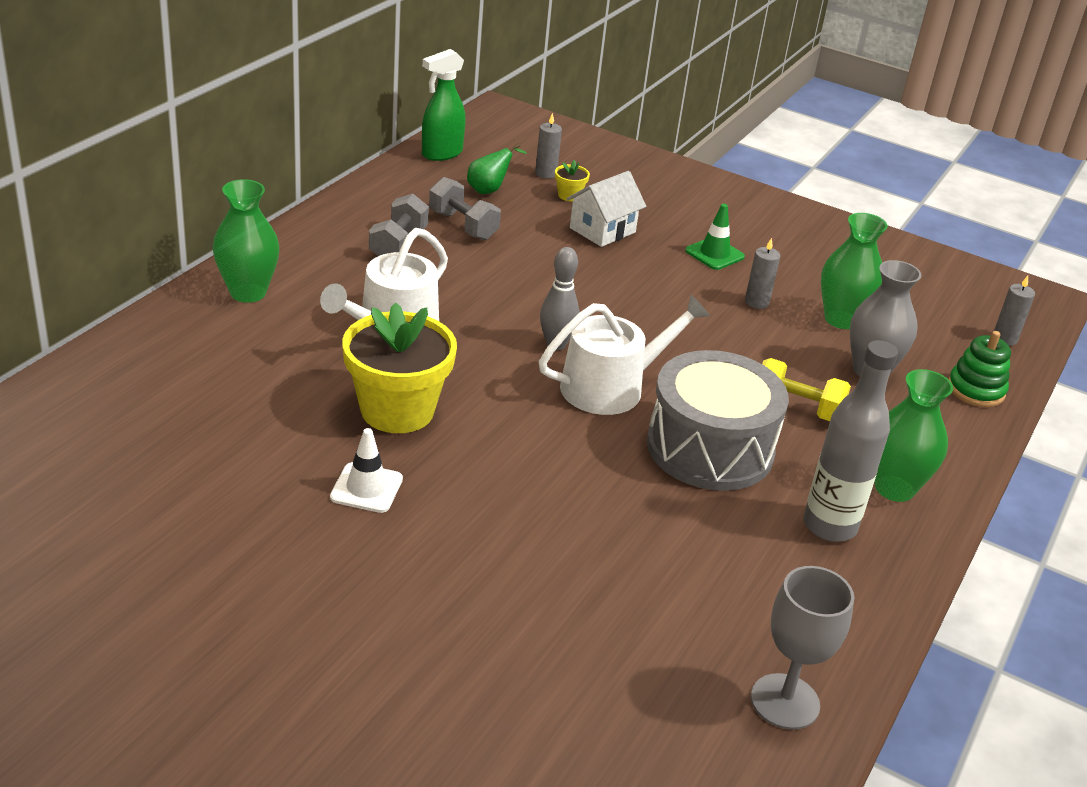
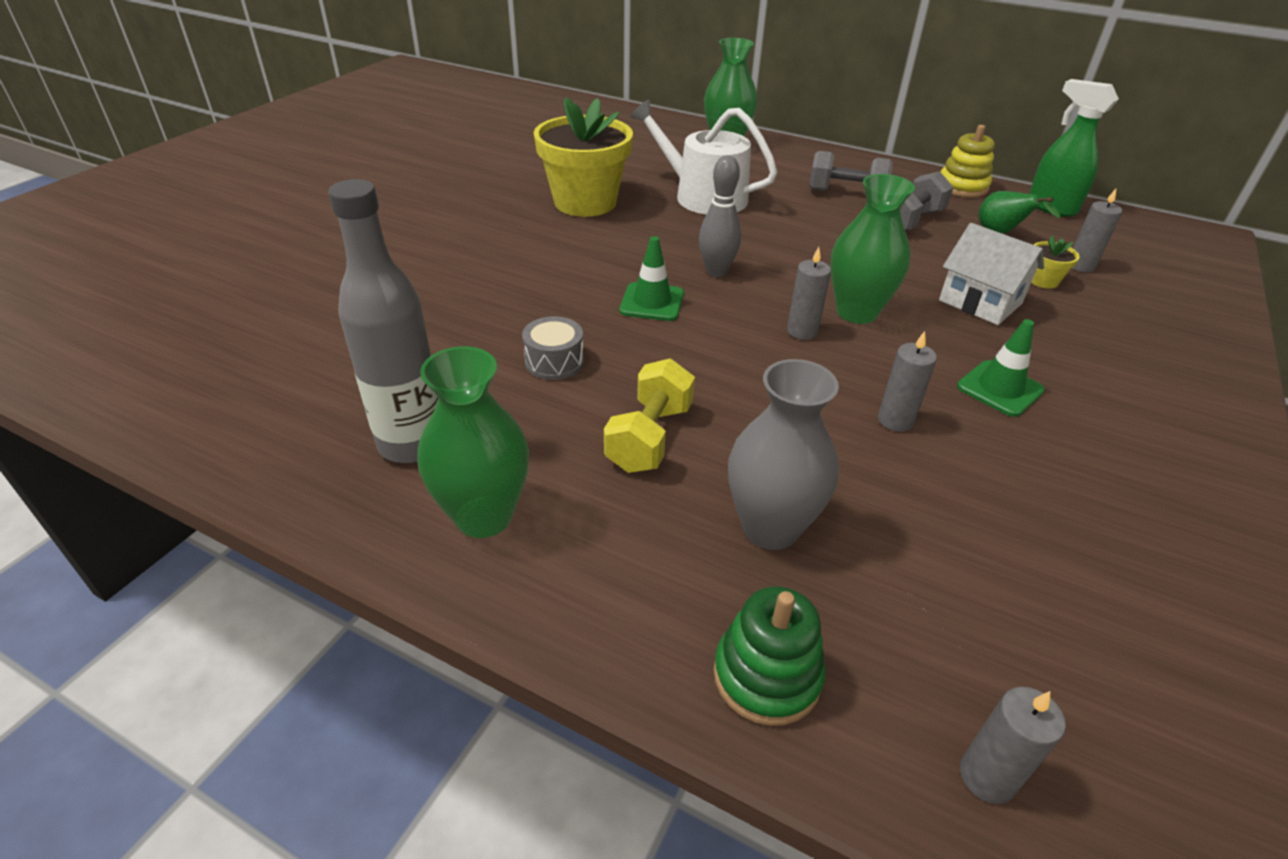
camera: 90 degrees right, 5 degrees up
white traffic cone [330,428,403,513] -> none
white watering can [539,294,710,415] -> green traffic cone [620,236,684,321]
grey drum [647,350,789,491] -> grey drum [522,316,584,380], size x0.40
grey goblet [751,566,854,730] -> none
green vase [821,213,888,329] -> green vase moved to [830,174,915,324]
none -> grey candle [787,247,831,340]
none -> yellow stacking toy [941,125,995,198]

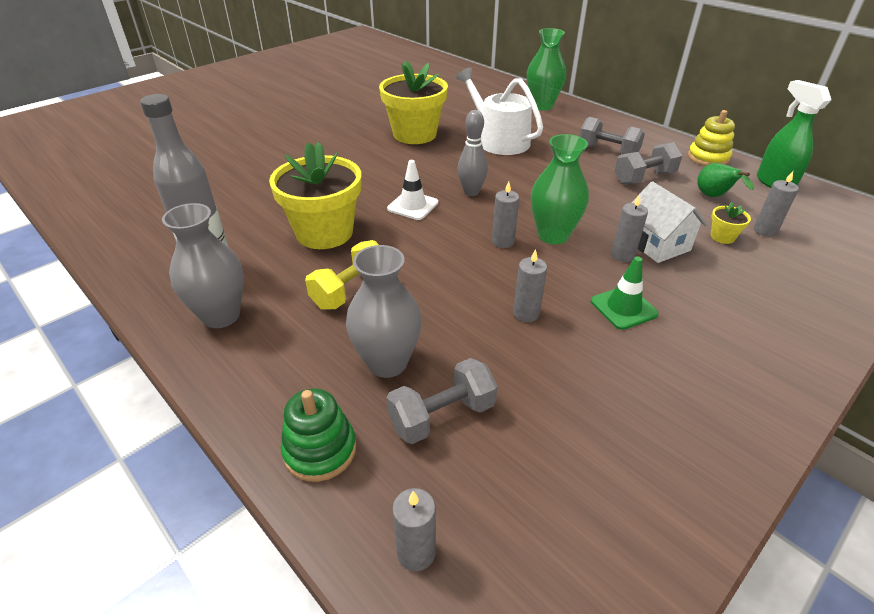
camera: 20 degrees right, 0 degrees up
green vase [418,346,529,538] -> grey vase [162,203,244,328]
grey drum [522,316,584,380] -> yellow flower pot [269,142,361,249]
green traffic cone [620,236,684,321] -> white traffic cone [387,160,438,220]
none -> grey dumbbell [387,358,498,444]
none -> grey candle [611,194,648,262]

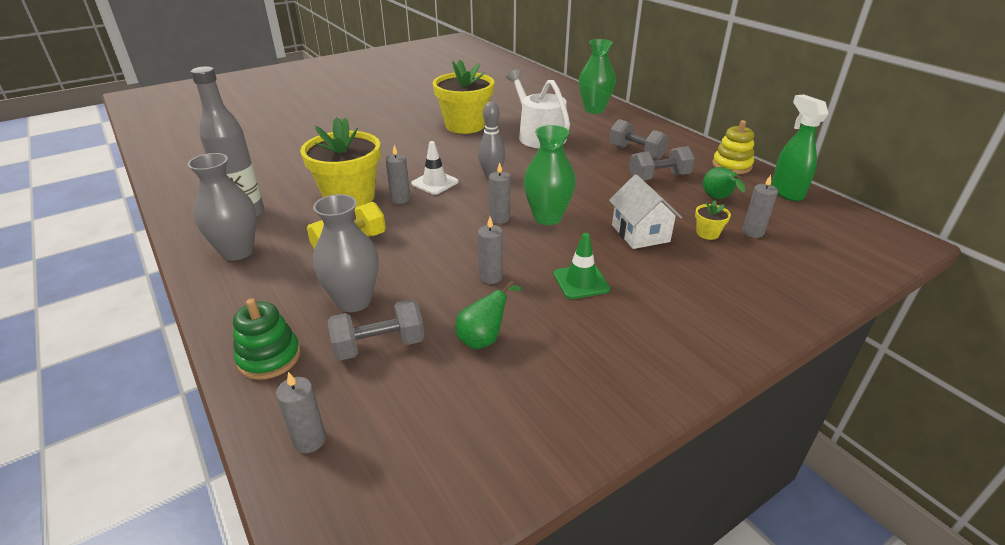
camera: 10 degrees right, 5 degrees down
grey candle [611,194,648,262] -> grey candle moved to [386,145,410,204]
none -> green pear [456,281,522,349]

